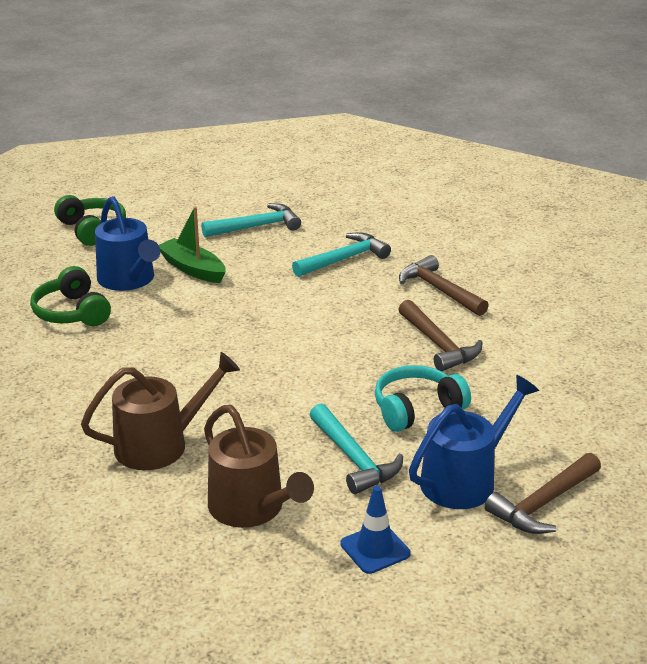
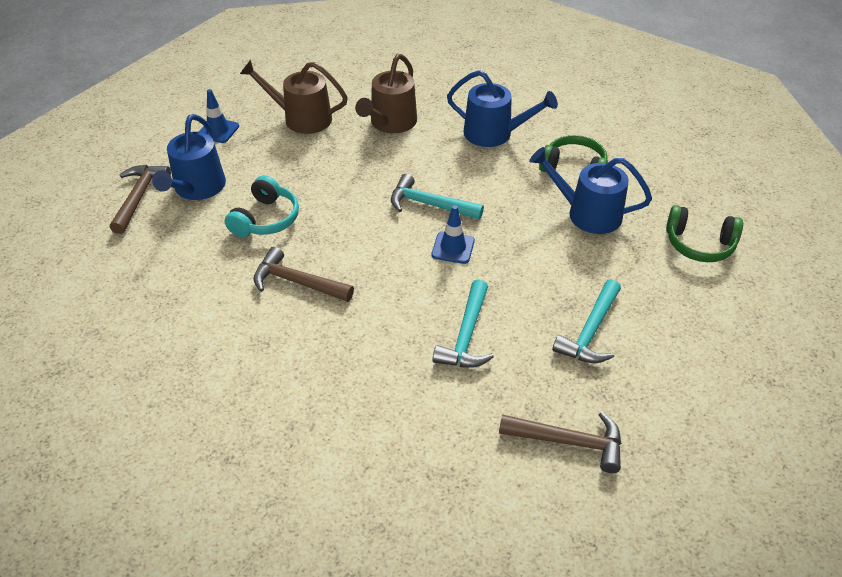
camera: 140 degrees right, 15 degrees up
green boat [159,206,226,283] -> none
turquoise hammer [310,404,403,494] -> turquoise hammer moved to [391,174,484,220]
brown hammer [399,255,489,316] -> brown hammer moved to [499,412,621,473]
none -> blue traffic cone [432,205,475,264]
none -> blue watering can [447,70,558,147]

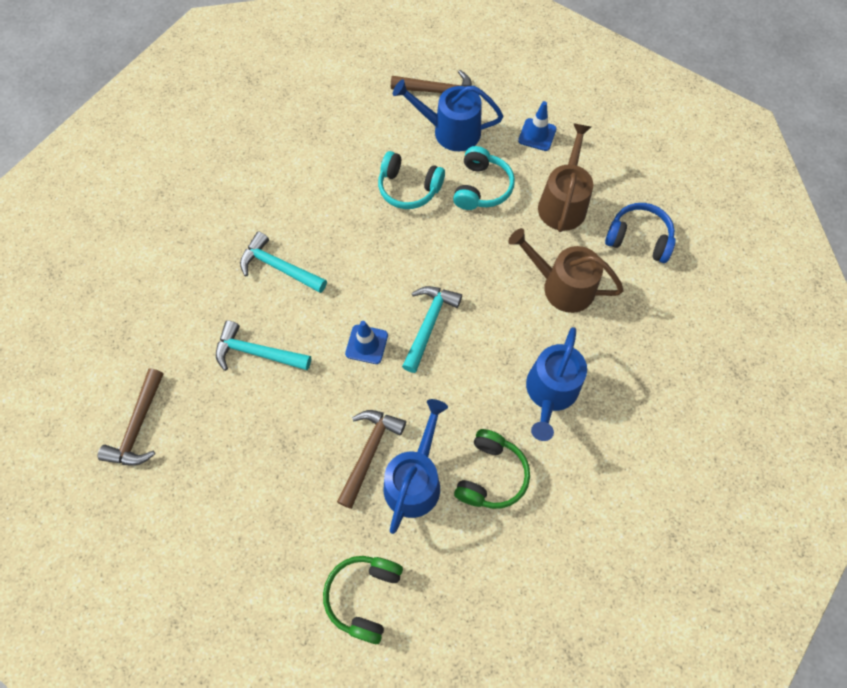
camera: 90 degrees right, 20 degrees up
brown hammer [253,247,354,302] -> brown hammer moved to [337,410,406,509]
turquoise hammer [552,279,621,363] -> turquoise hammer moved to [240,231,327,293]
none -> turquoise headphones [453,146,515,210]
none -> blue headphones [605,203,676,263]

